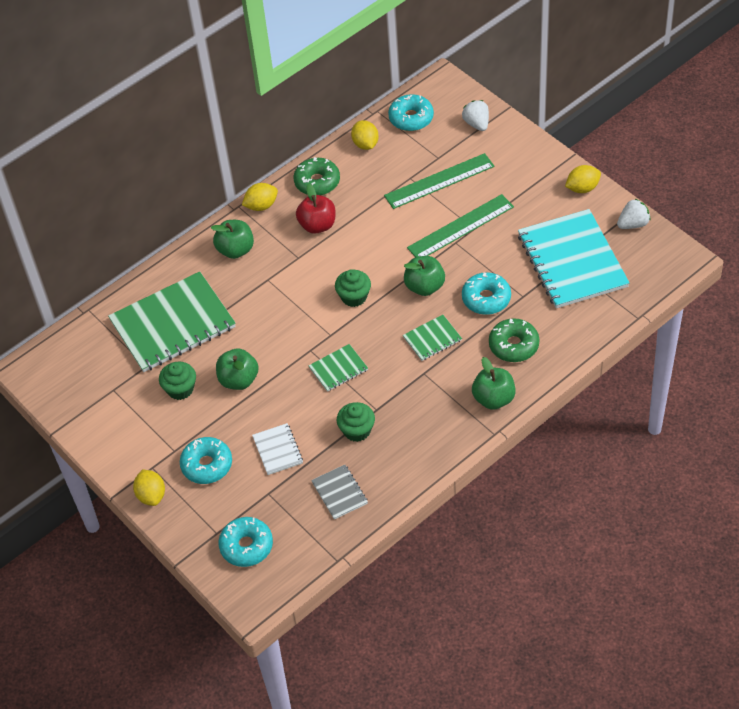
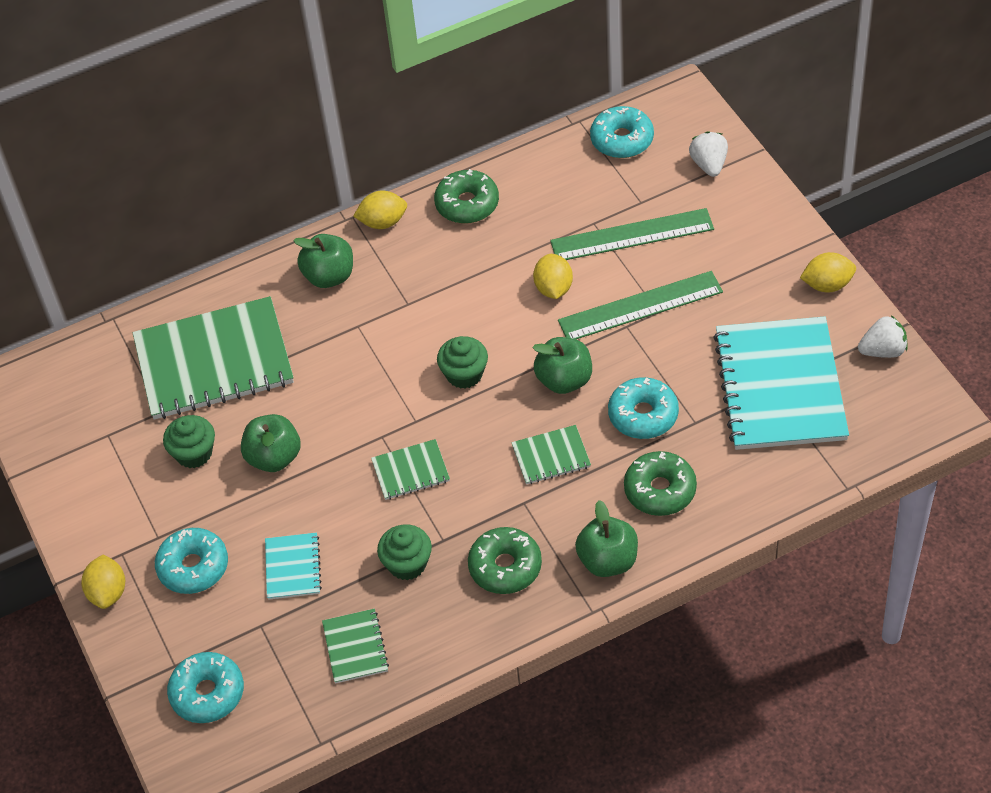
camera: 15 degrees right, 0 degrees up
white notebook [252,423,303,475] -> turquoise notebook [265,532,322,600]
red apple [296,184,336,234] -> none
grey notebook [311,465,368,520] -> green notebook [322,609,389,684]
yellow lemon [351,120,379,150] -> yellow lemon moved to [533,254,573,299]
none -> green donut [468,527,542,594]

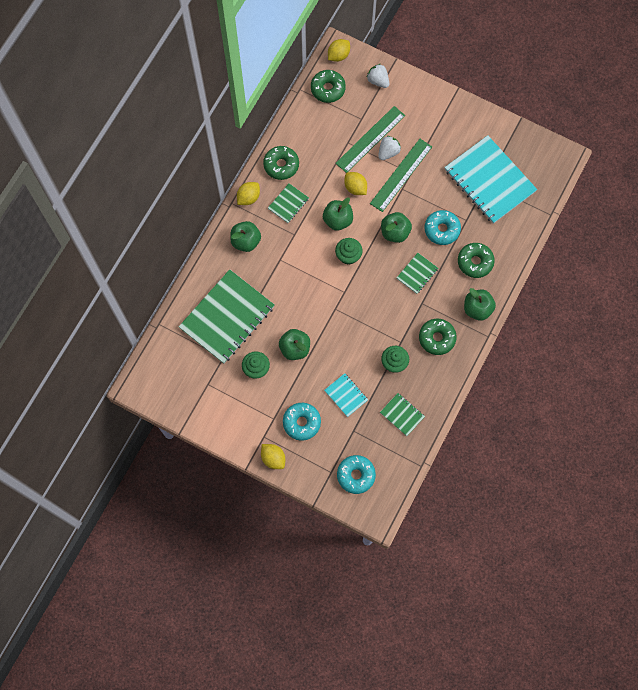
camera: 40 degrees left, 20 degrees up
green notebook [371,439,450,500] -> green notebook moved to [268,183,309,223]
turquoise donut [590,106,654,158] -> green donut [311,70,346,103]
yellow lemon [800,252,856,293] -> yellow lemon moved to [328,39,350,62]
white strawberry [858,316,907,358] -> white strawberry moved to [378,136,401,160]
none -> green apple [323,198,353,231]

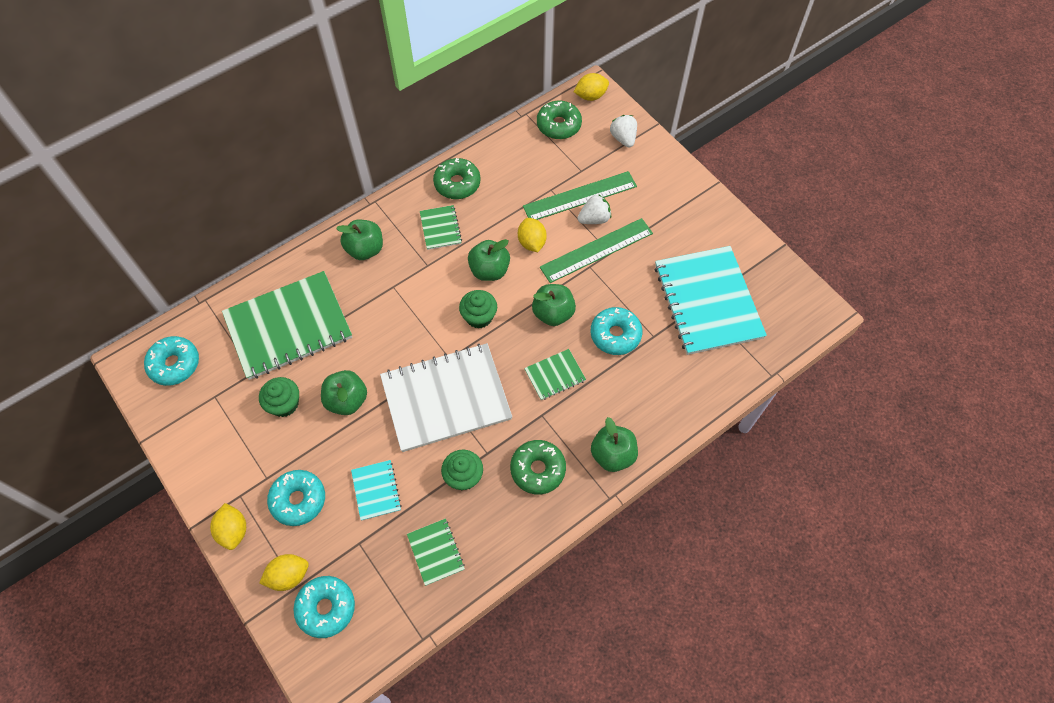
camera: 25 degrees right, 10 degrees down
yellow lemon [237,182,260,205] -> yellow lemon moved to [259,554,309,591]
green notebook [268,183,309,223] -> green notebook turned 75 degrees counterclockwise [420,205,462,250]
green donut [458,243,495,278] -> none
none -> turquoise donut [144,336,199,386]
none -> white notebook [380,343,512,452]

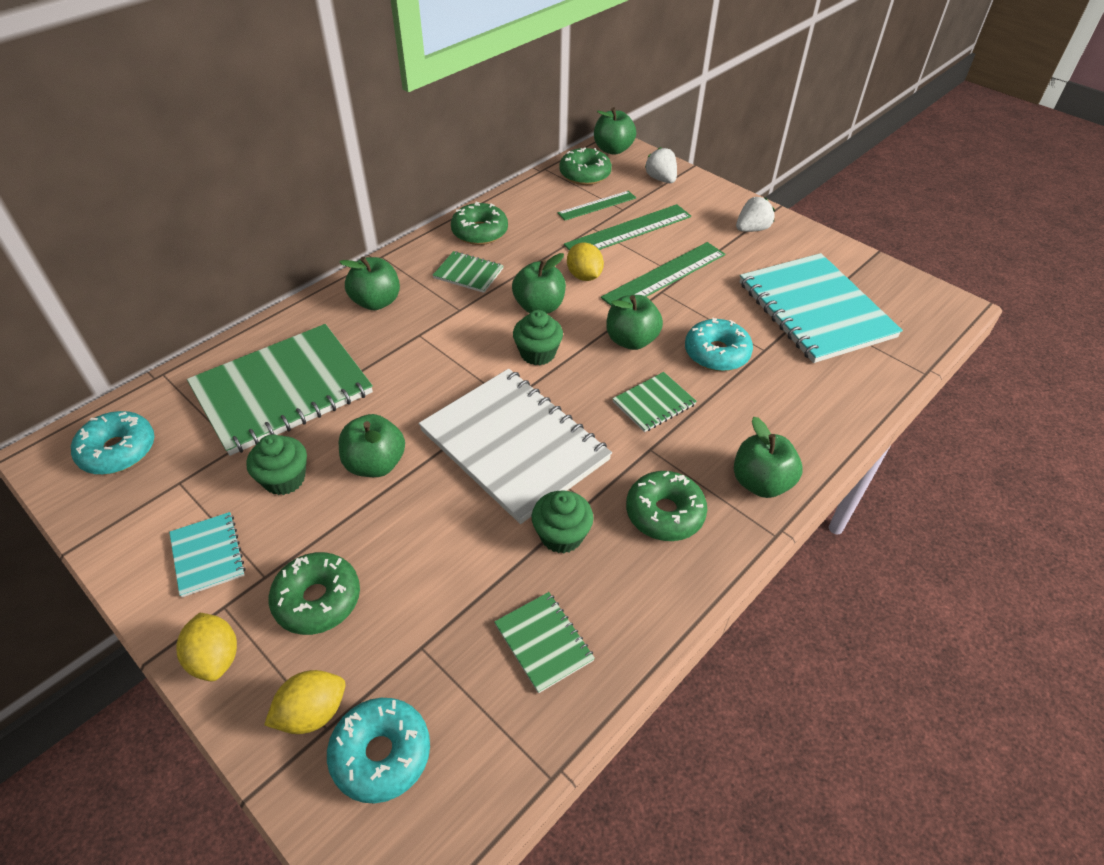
camera: 10 degrees left, 15 degrees down
turquoise donut [267,470,325,526] -> green donut [269,552,360,635]
turquoise notebook [351,460,402,521] -> turquoise notebook moved to [169,512,246,597]
white notebook [380,343,512,452] -> white notebook turned 75 degrees clockwise [419,369,612,524]
green notebook [420,205,462,250] -> green notebook turned 45 degrees counterclockwise [433,251,504,293]
yellow lemon [574,73,609,101] -> green apple [594,107,636,155]
white strawberry [578,194,611,224] -> white strawberry moved to [736,197,775,232]
none -> green ruler [557,191,636,220]

